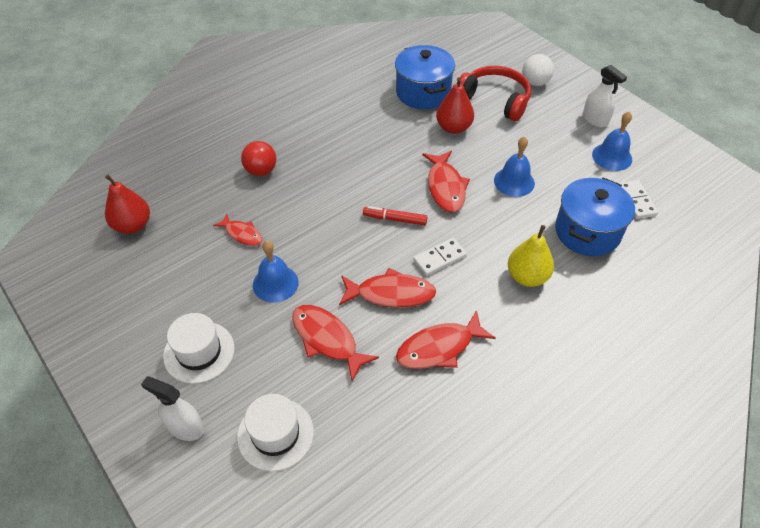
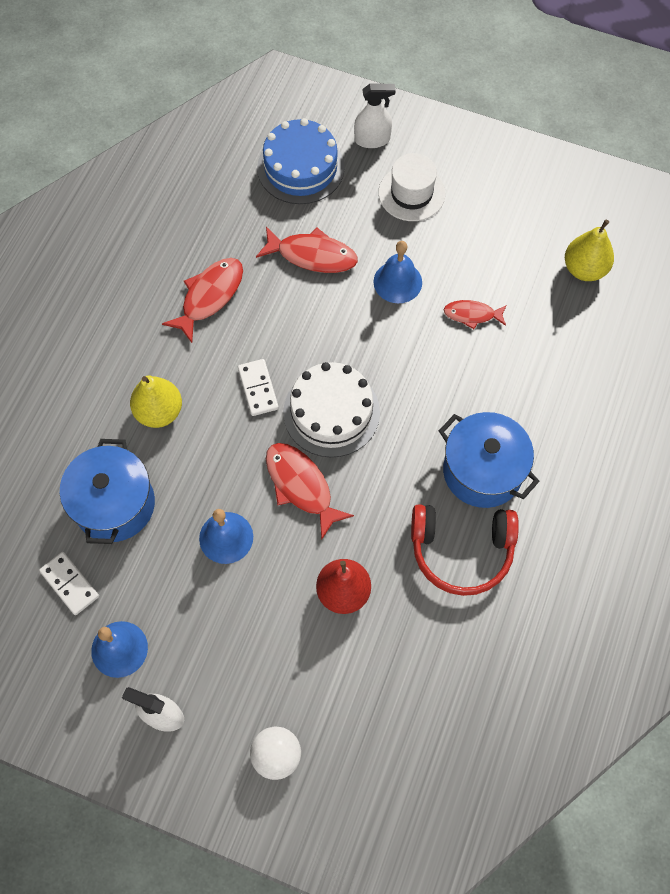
camera: 150 degrees right, 15 degrees up
red pear [105,175,150,234] -> yellow pear [565,220,614,281]
white hat [237,394,314,471] -> blue cake [257,118,345,204]
red ball [241,141,276,176] -> none
red fish [339,268,436,308] -> none
red marker [363,206,427,225] -> white cake [283,362,380,457]
blue pot [395,45,455,109] -> blue pot moved to [439,412,540,508]
white domino [413,238,467,276] -> white domino turned 45 degrees counterclockwise [238,359,279,416]
red headphones [457,66,531,121] -> red headphones moved to [411,504,519,596]

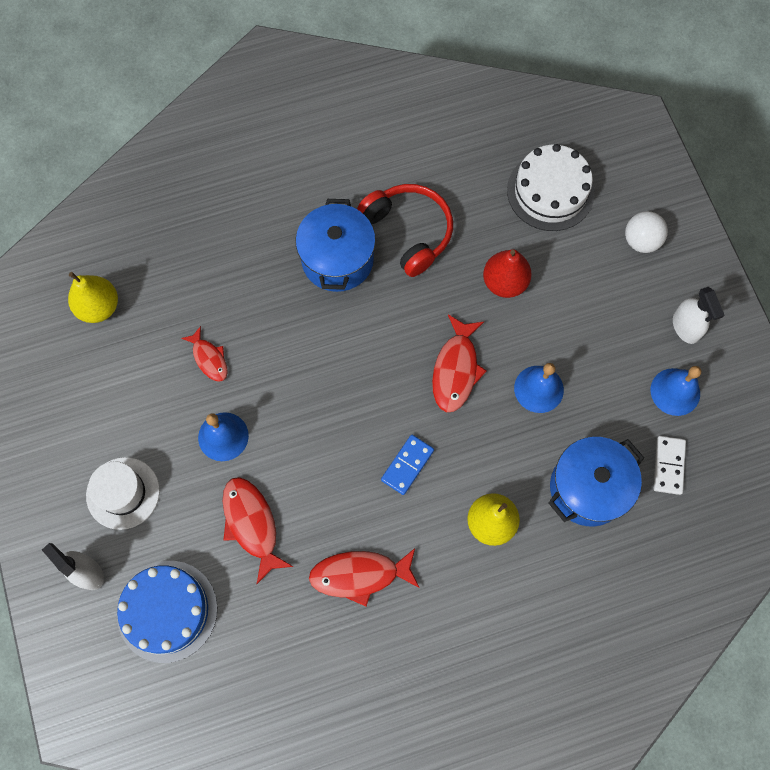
camera: 130 degrees left, 5 degrees up
white domino [238,359,279,416] -> blue domino [381,435,434,495]
white cake [283,362,380,457] -> white cake moved to [507,144,595,231]

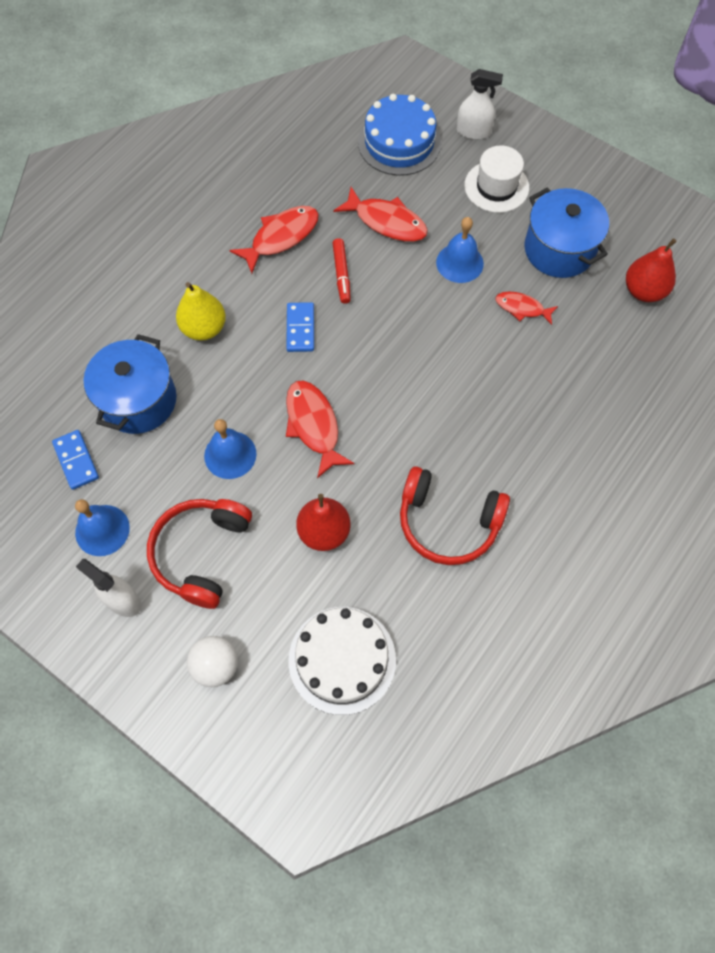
camera: 145 degrees right, 5 degrees down
yellow pear [68,272,118,323] -> red pear [626,238,677,302]
blue pot [296,199,376,292] -> blue pot moved to [524,188,609,278]
white domino [654,436,686,495] -> blue domino [52,430,99,490]
none -> red headphones [147,499,252,609]
none -> red marker [333,238,351,304]

